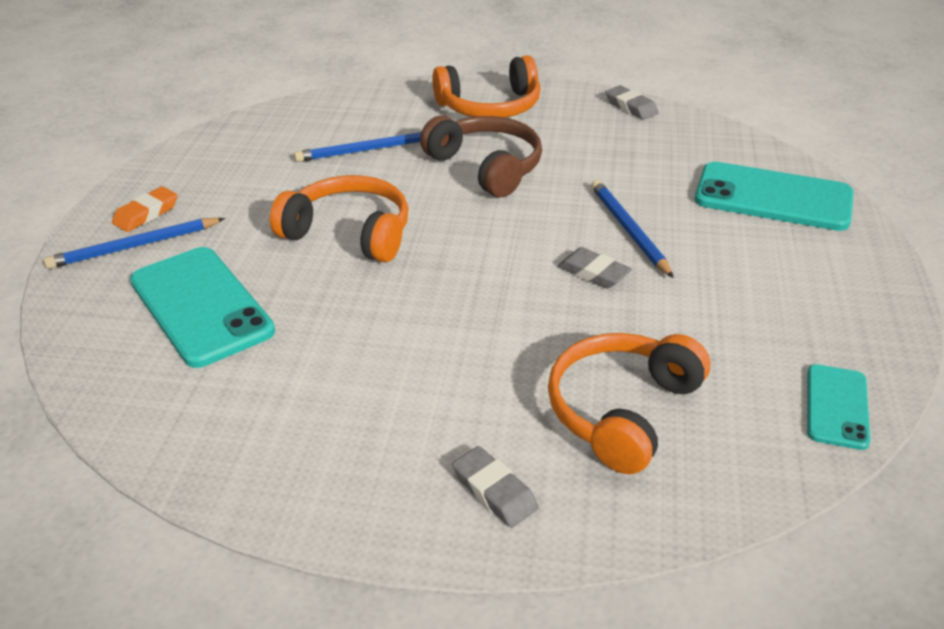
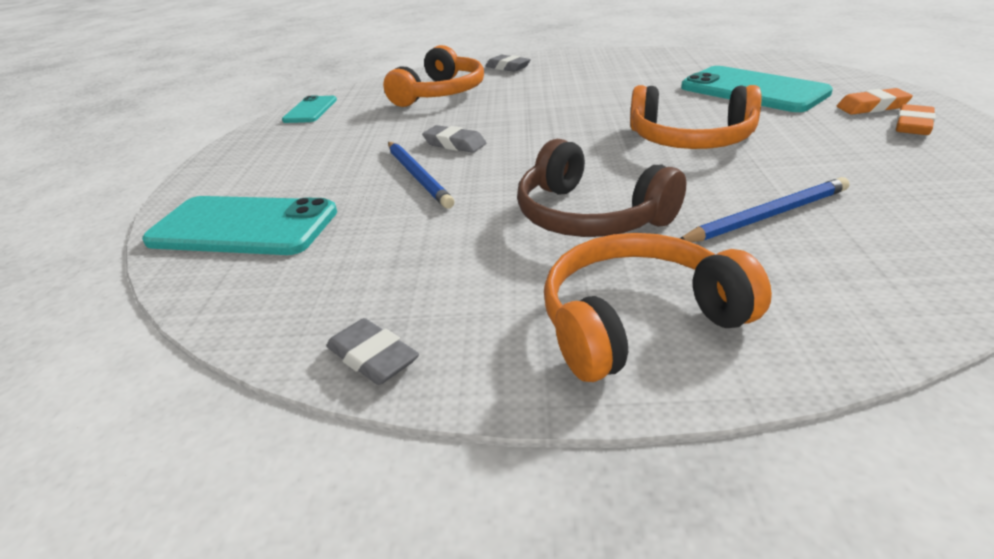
camera: 175 degrees right, 5 degrees down
blue pencil [44,218,225,269] -> orange eraser [837,88,913,115]

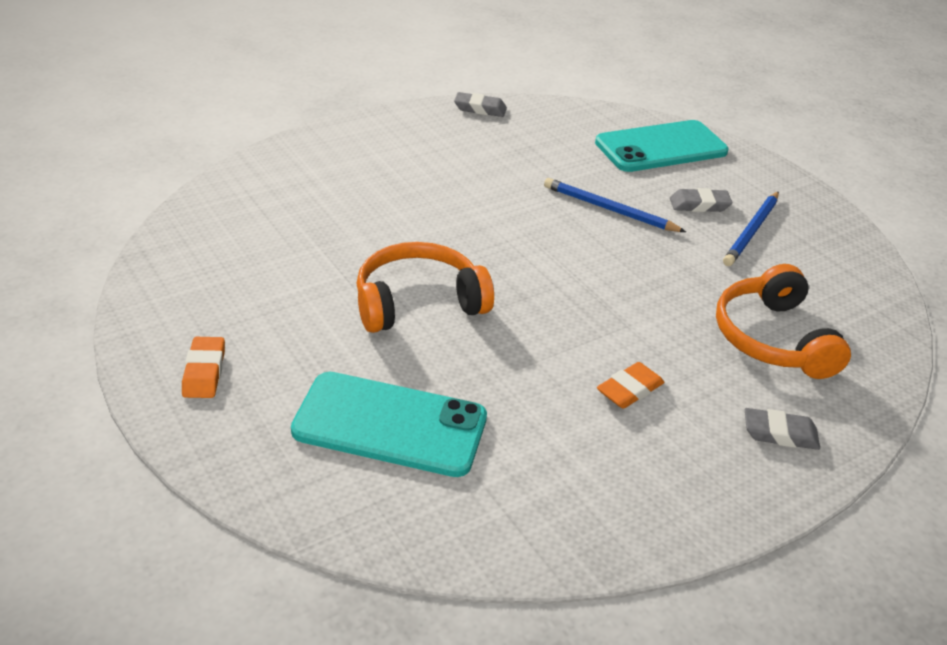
camera: 140 degrees right, 5 degrees up
turquoise phone [282,95,337,123] -> none
grey eraser [422,125,486,153] -> grey eraser moved to [670,188,732,212]
brown headphones [517,139,686,237] -> none
orange headphones [544,233,772,382] -> none
blue pencil [680,177,850,242] -> blue pencil moved to [723,191,779,266]
orange eraser [837,88,913,115] -> orange eraser moved to [597,362,664,409]

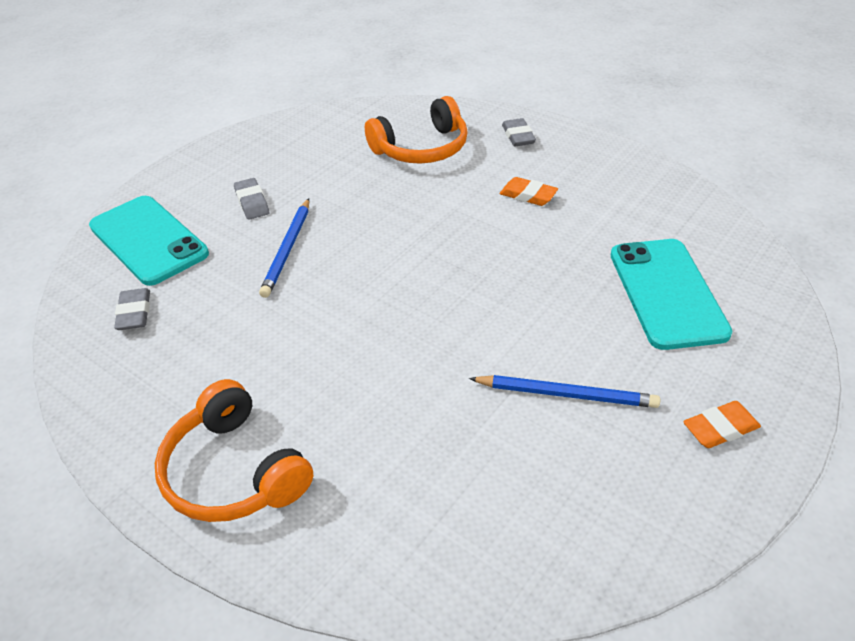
camera: 105 degrees left, 5 degrees up
orange headphones [357,242,494,333] -> orange headphones moved to [155,379,313,522]
grey eraser [454,92,507,117] -> grey eraser moved to [114,288,150,330]
blue pencil [723,191,779,266] -> blue pencil moved to [469,375,660,408]

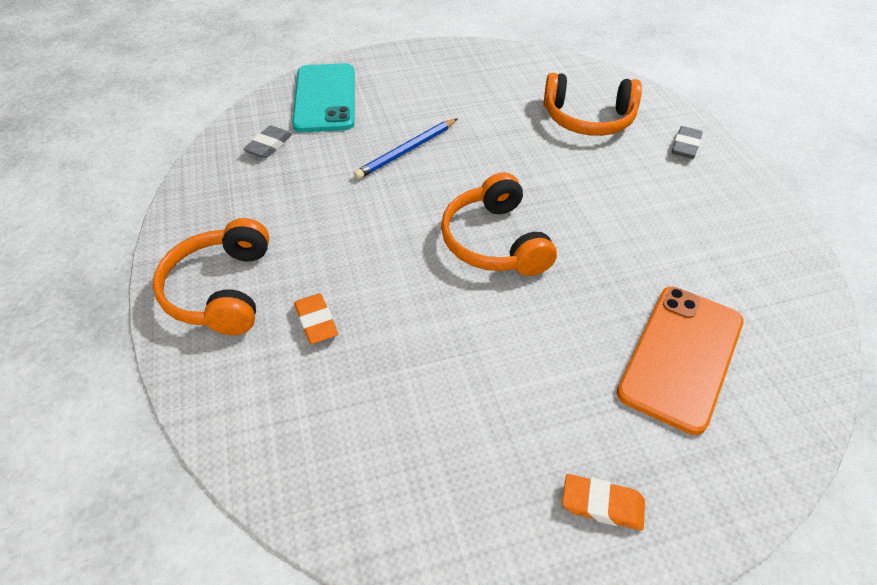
camera: 35 degrees right, 5 degrees up
grey eraser [234,178,269,220] -> none
blue pencil [469,375,660,408] -> none
orange eraser [500,177,558,206] -> orange eraser moved to [294,294,338,344]
turquoise phone [611,239,733,350] -> orange phone [617,287,744,435]
none -> orange headphones [441,172,557,276]

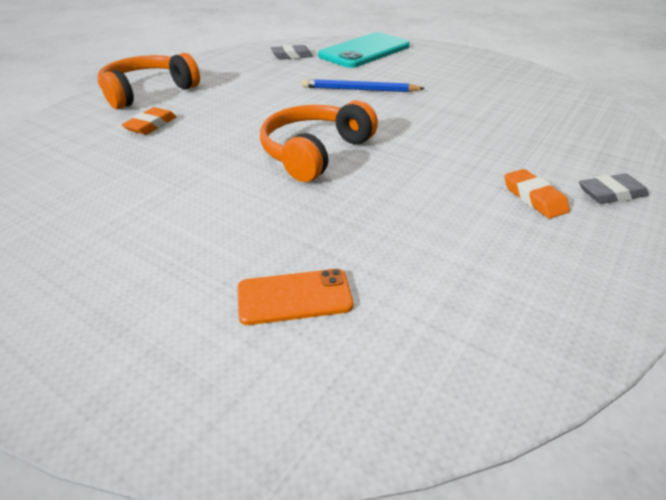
camera: 50 degrees right, 10 degrees down
orange headphones [544,73,642,136] -> none
orange eraser [562,474,645,530] -> orange eraser moved to [504,169,570,219]
orange phone [617,287,744,435] -> orange phone [238,269,353,325], size x0.55

